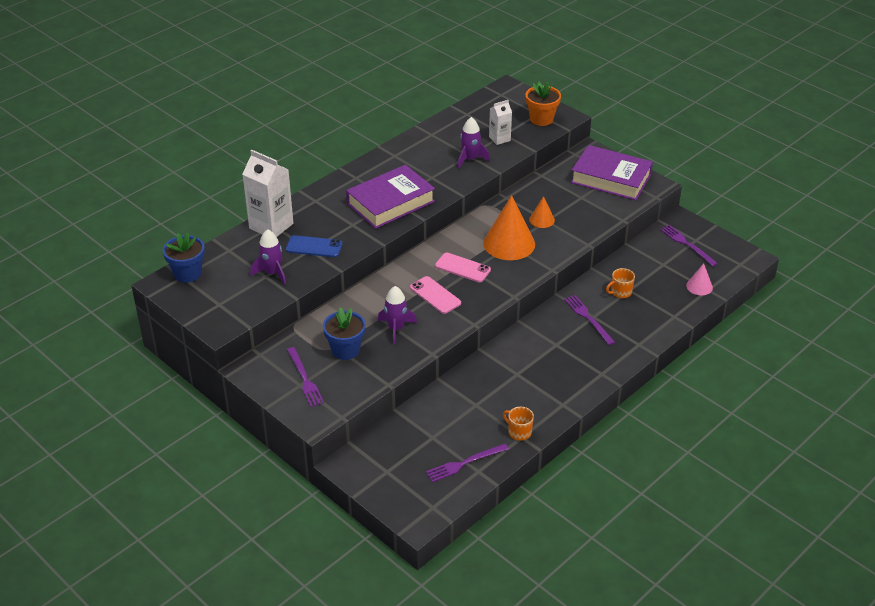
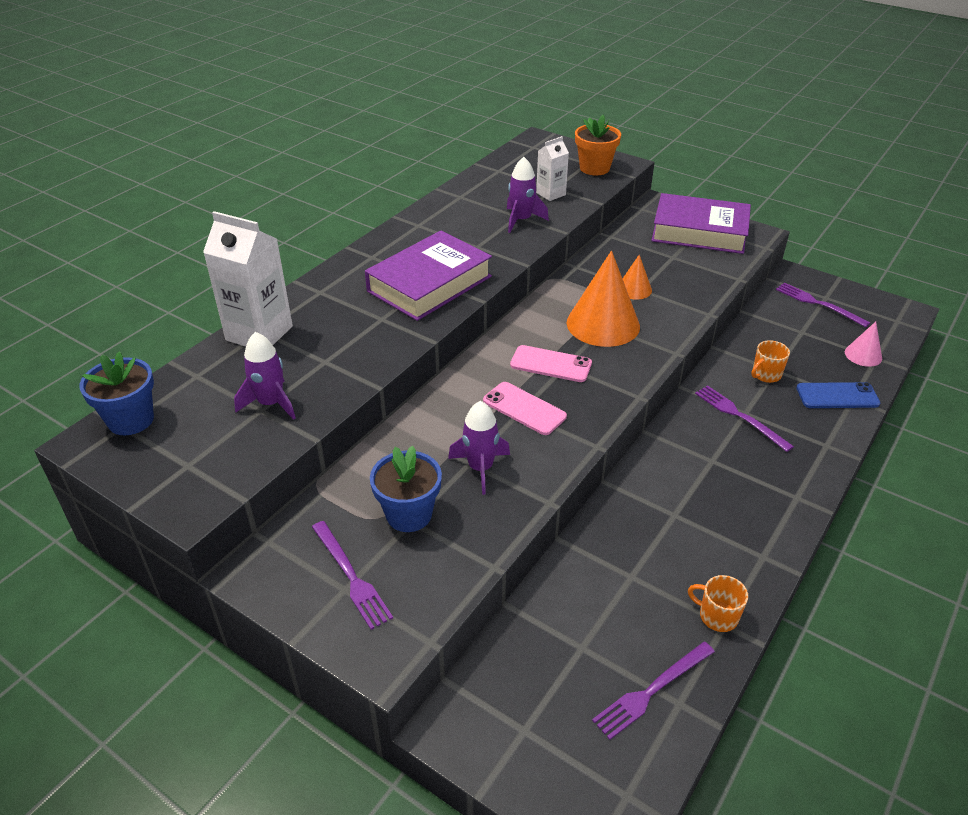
camera: 10 degrees left, 0 degrees up
blue phone [286,235,342,257] -> blue phone moved to [797,382,880,408]

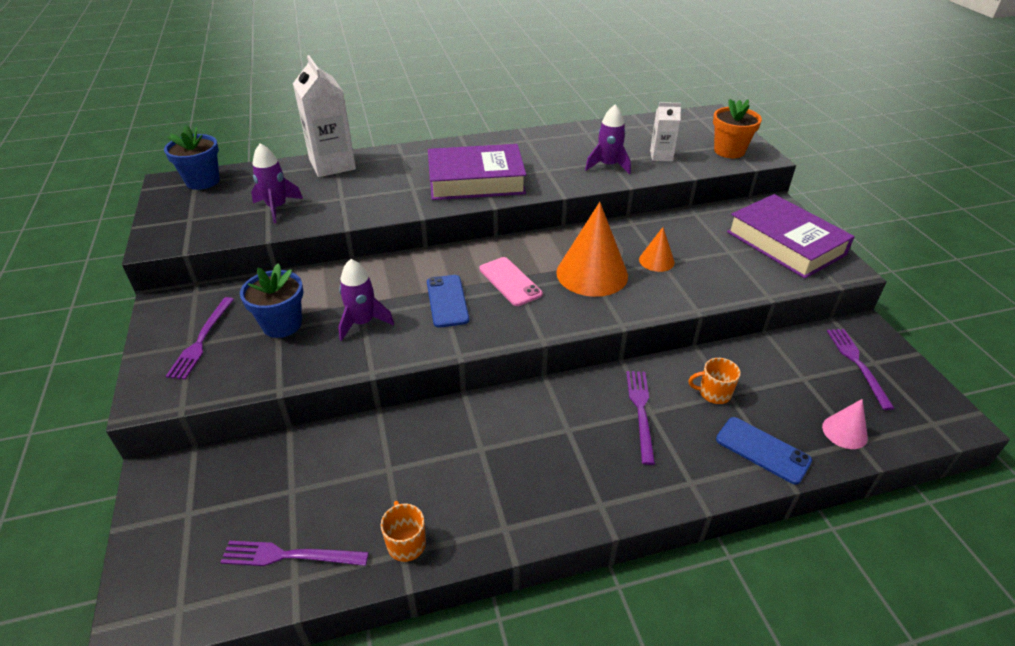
camera: 40 degrees right, 0 degrees up
pink phone [483,382,567,435] -> blue phone [427,275,469,328]

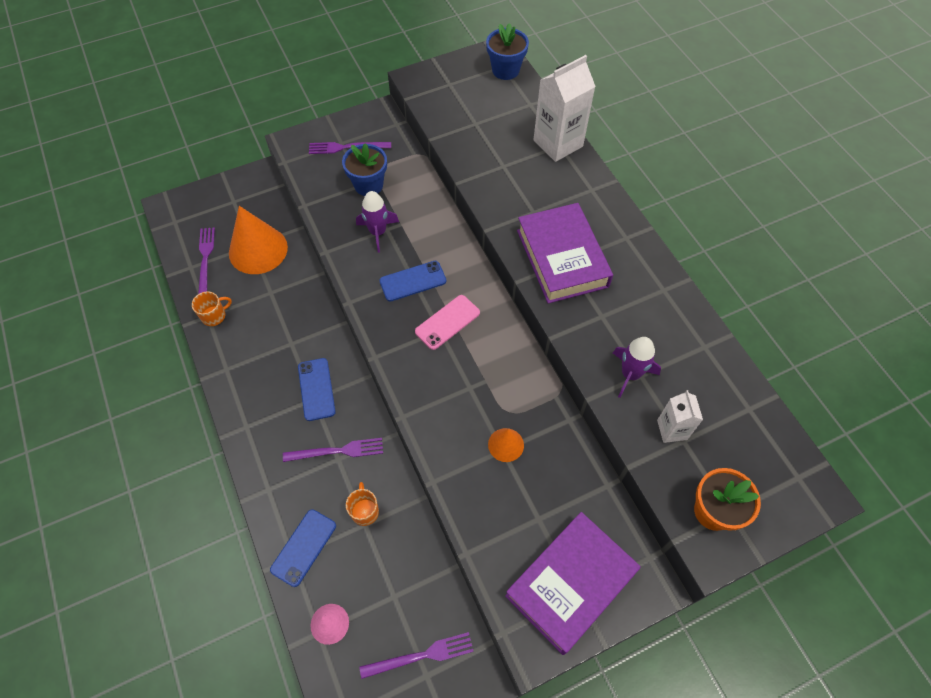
camera: 80 degrees right, 20 degrees up
purple rocket [251,143,303,223] -> none
orange cone [556,202,628,297] -> orange cone moved to [229,206,288,274]
none -> blue phone [298,358,336,421]

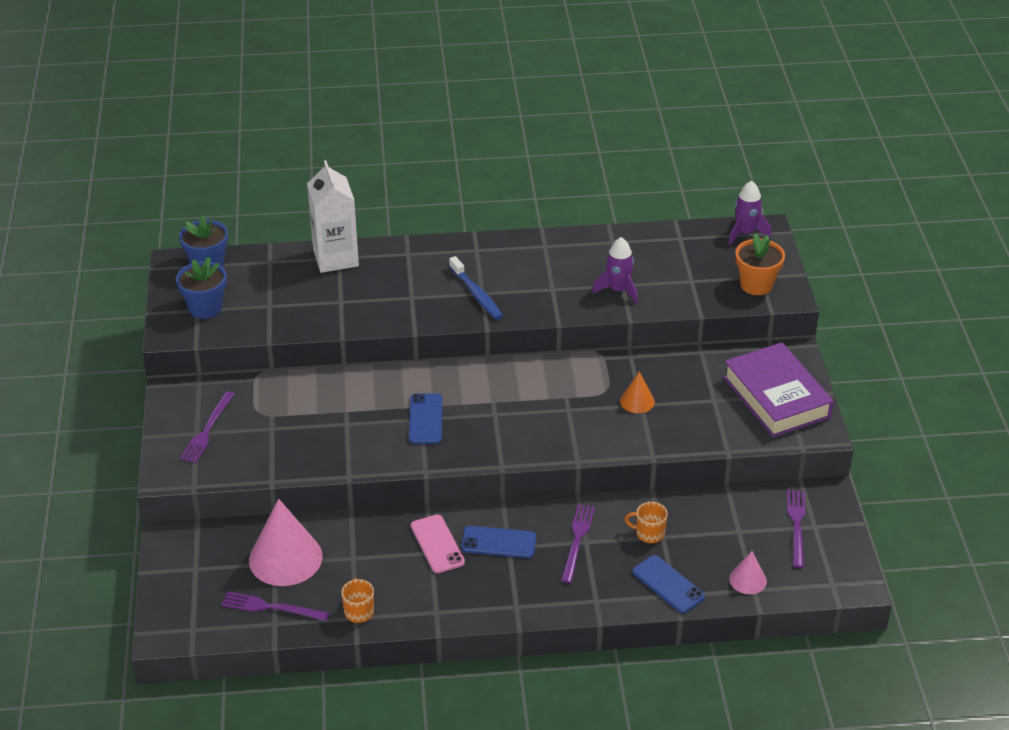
camera: 70 degrees left, 20 degrees down
orange cone [229,206,288,274] -> pink cone [249,499,323,586]
blue flower pot [342,143,387,196] -> blue flower pot moved to [176,257,227,319]
purple rocket [356,191,399,252] -> purple rocket moved to [729,181,771,245]
pink phone [415,295,480,350] -> pink phone moved to [411,514,465,573]
purple book [517,203,613,304] -> blue toothbrush [449,256,503,320]
white carton [657,390,703,443] -> none

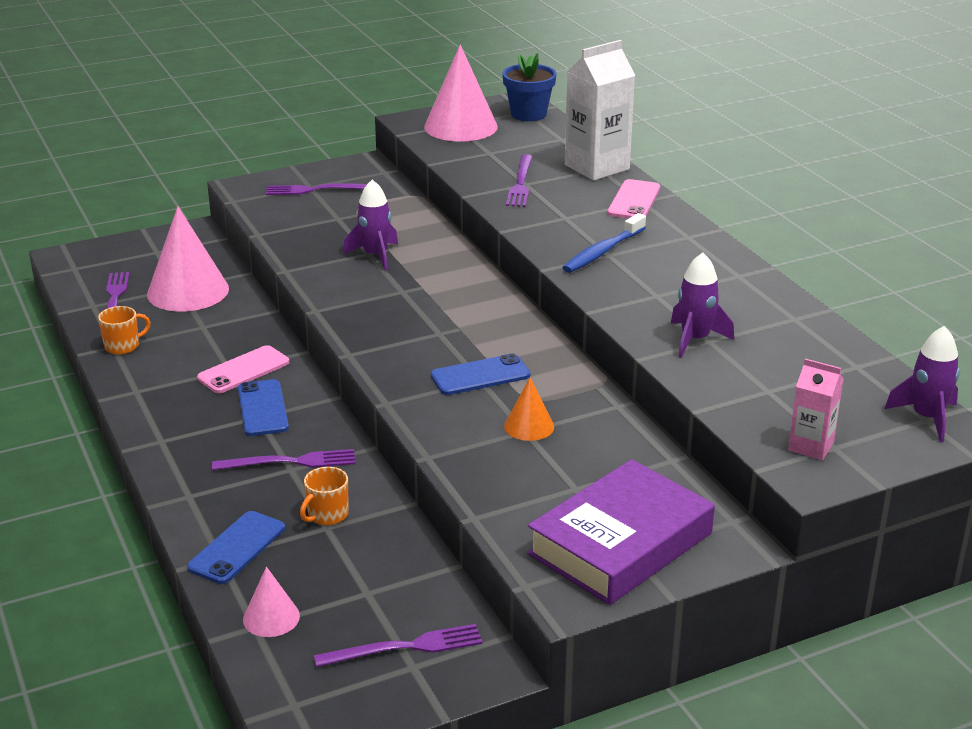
camera: 70 degrees right, 10 degrees down
blue flower pot [176,257,227,319] -> pink cone [424,44,498,142]
blue phone [409,393,442,444] -> blue phone moved to [431,353,531,395]
orange mug [625,502,668,543] -> orange mug turned 135 degrees counterclockwise [300,467,349,525]
orange flower pot [735,233,785,295] -> pink carton [788,359,843,460]
none -> purple rocket [343,180,398,271]
none -> purple fork [506,154,533,207]
none -> pink phone [607,179,660,219]

